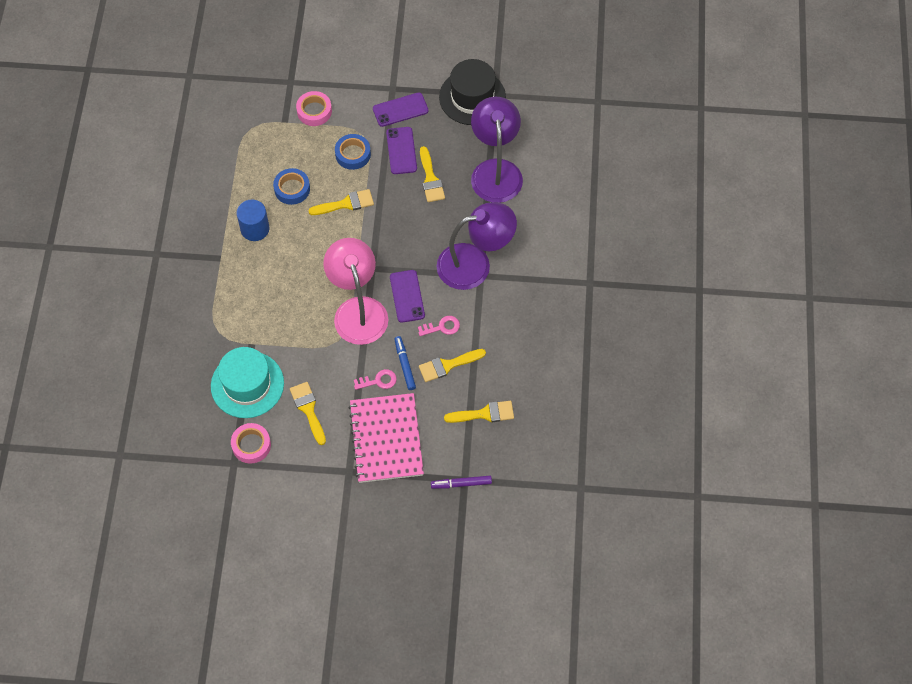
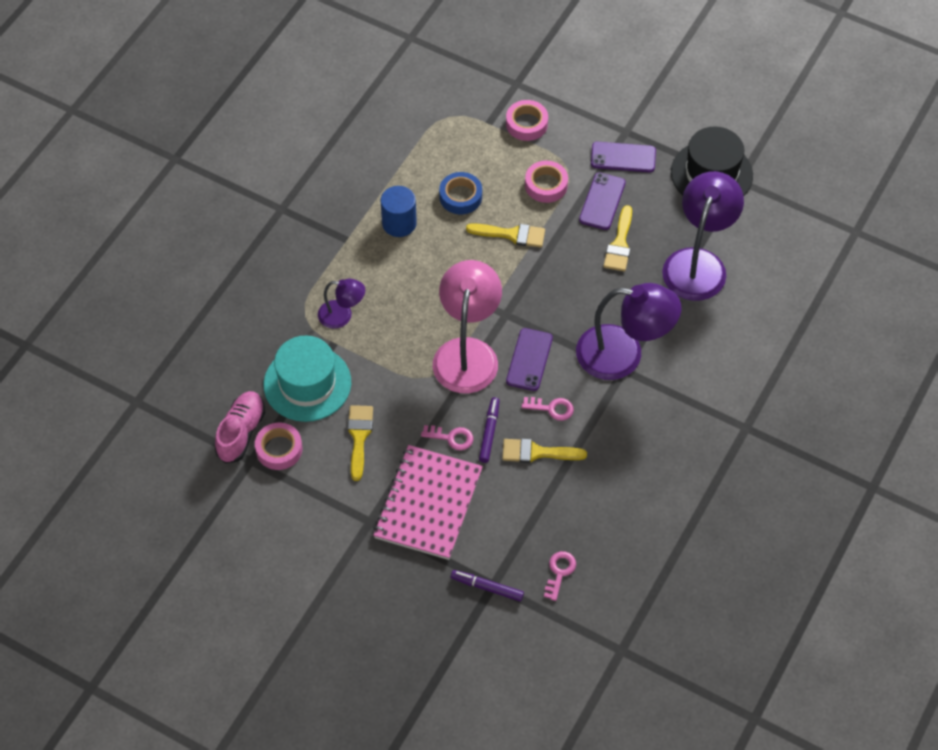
camera: 25 degrees right, 5 degrees down
blue tape [335,134,371,170] -> pink tape [525,161,568,203]
blue marker [394,336,416,390] -> purple marker [479,397,500,463]
yellow brush [444,401,514,423] -> none
none -> pink shoe [215,391,265,463]
none -> purple lamp [318,279,365,329]
none -> pink key [544,551,576,601]

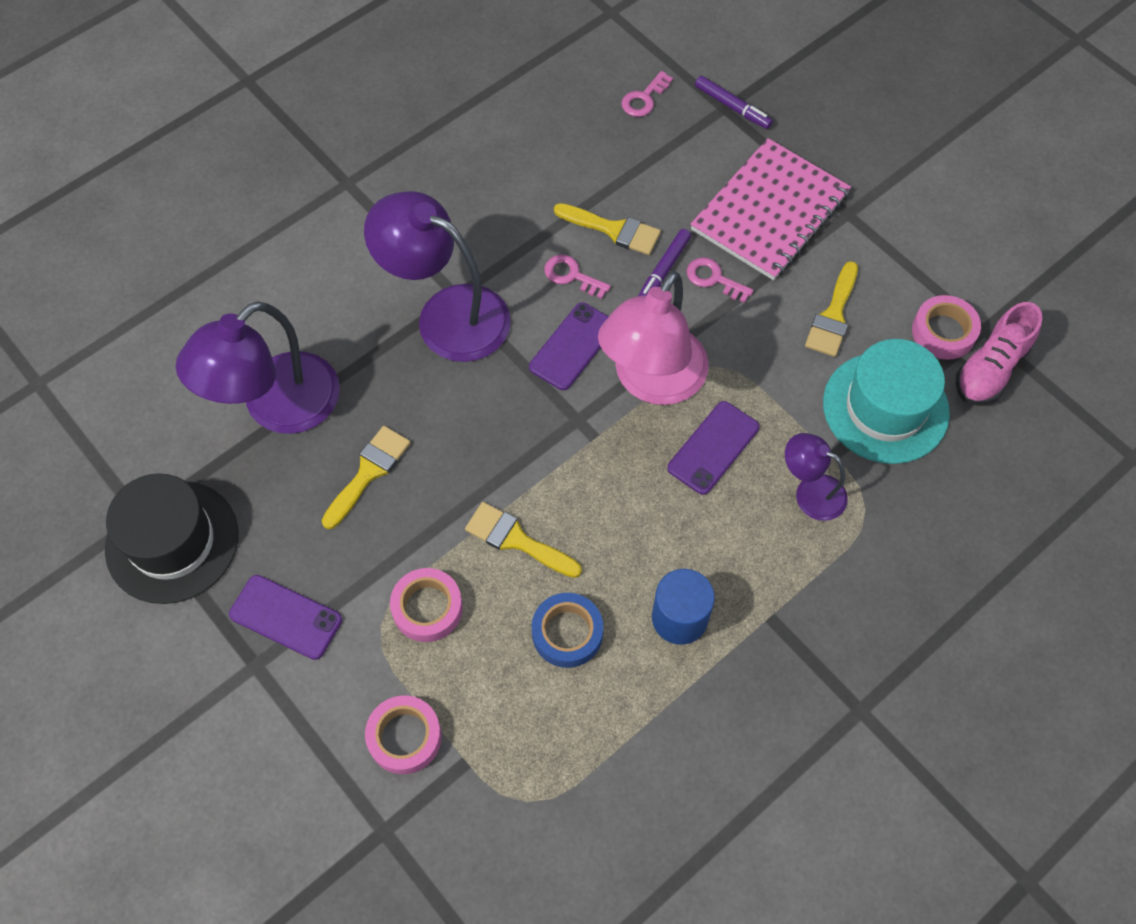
camera: 160 degrees left, 5 degrees up
purple phone [579,172,626,230] -> purple phone moved to [667,401,759,495]

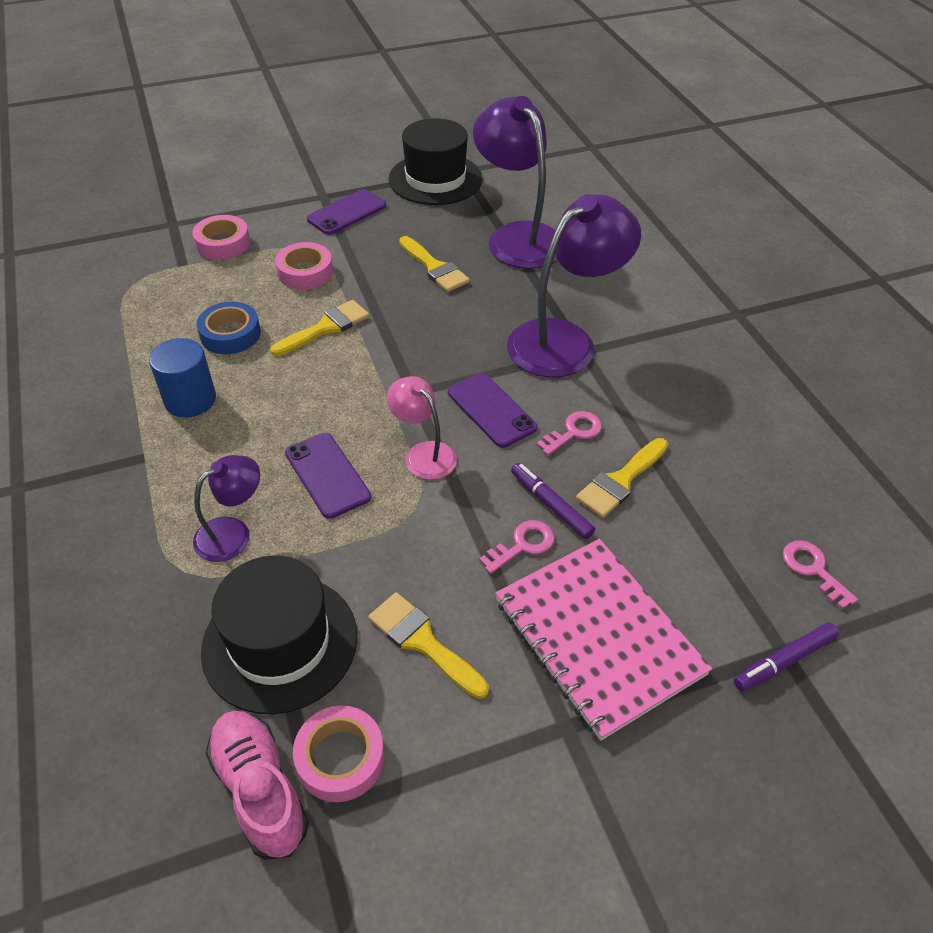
camera: 110 degrees right, 15 degrees down
pink lamp [598,271,709,405] -> pink lamp [387,376,457,480], size x0.52
turquoise hat [823,339,950,464] -> black hat [201,555,358,714]

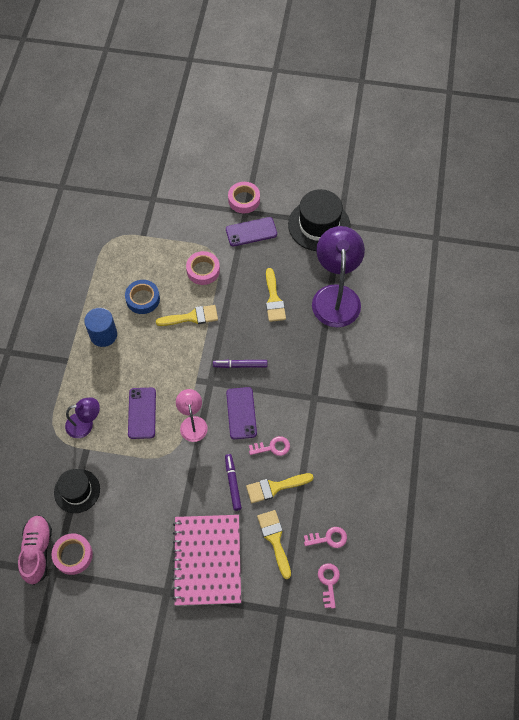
camera: 30 degrees right, 15 degrees up
pink tape [192,215,250,260] -> pink tape moved to [228,182,260,213]
black hat [201,555,358,714] -> black hat [54,469,100,513], size x0.64
yellow brush [368,592,489,699] -> yellow brush moved to [257,510,291,579]
pink key [479,520,555,574] -> pink key moved to [304,527,347,548]
purple lamp [507,194,641,378] -> none
purple marker [734,623,839,691] -> purple marker moved to [213,359,267,368]

